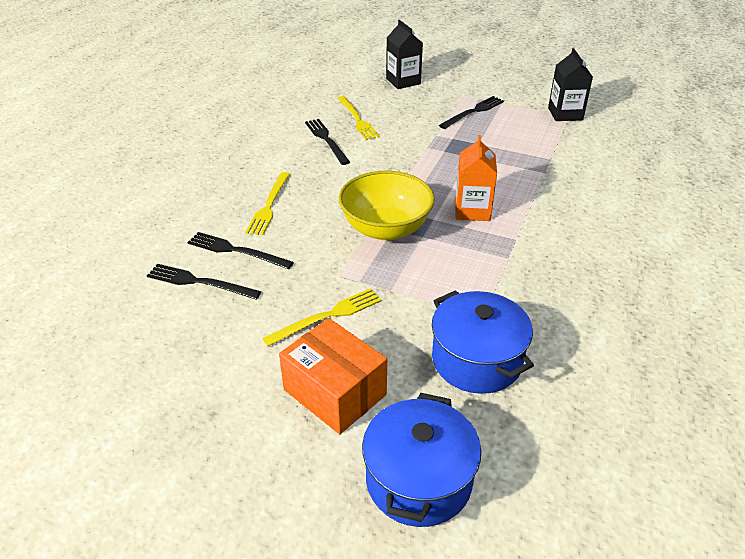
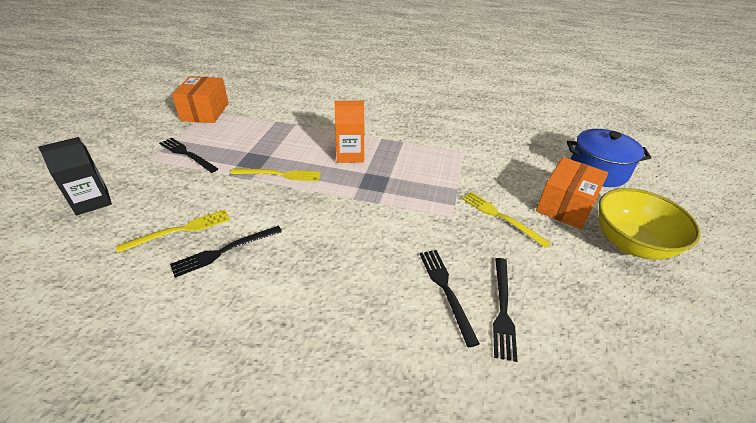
camera: 100 degrees left, 0 degrees up
black fork [188,232,294,269] -> black fork turned 150 degrees clockwise [420,250,480,347]
yellow fork [245,172,290,236] -> yellow fork moved to [230,168,321,181]
yellow bowl [339,171,435,241] -> yellow bowl moved to [599,188,701,260]
blue pot [432,290,534,394] -> none
black carton [548,48,593,121] -> orange box [172,76,229,123]

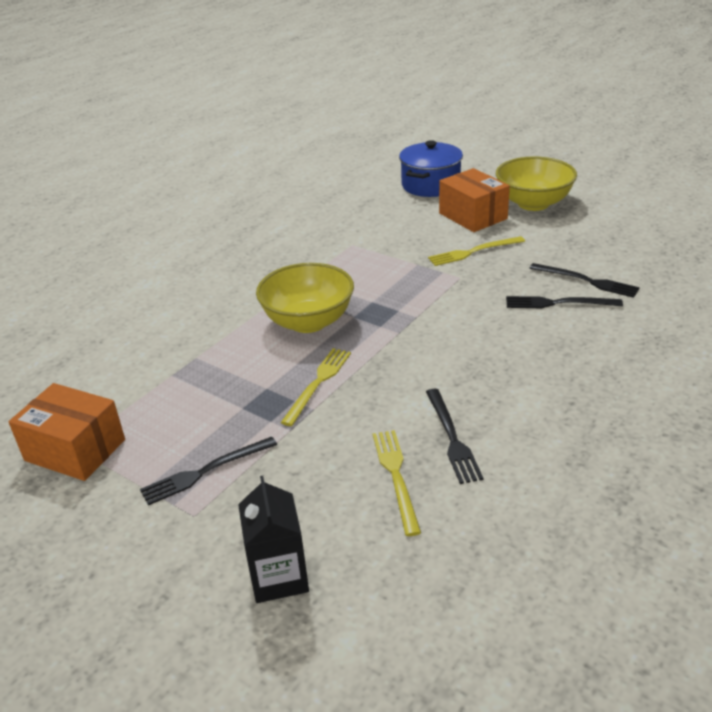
camera: 65 degrees left, 5 degrees down
orange carton [335,101,364,163] -> yellow bowl [256,263,354,333]

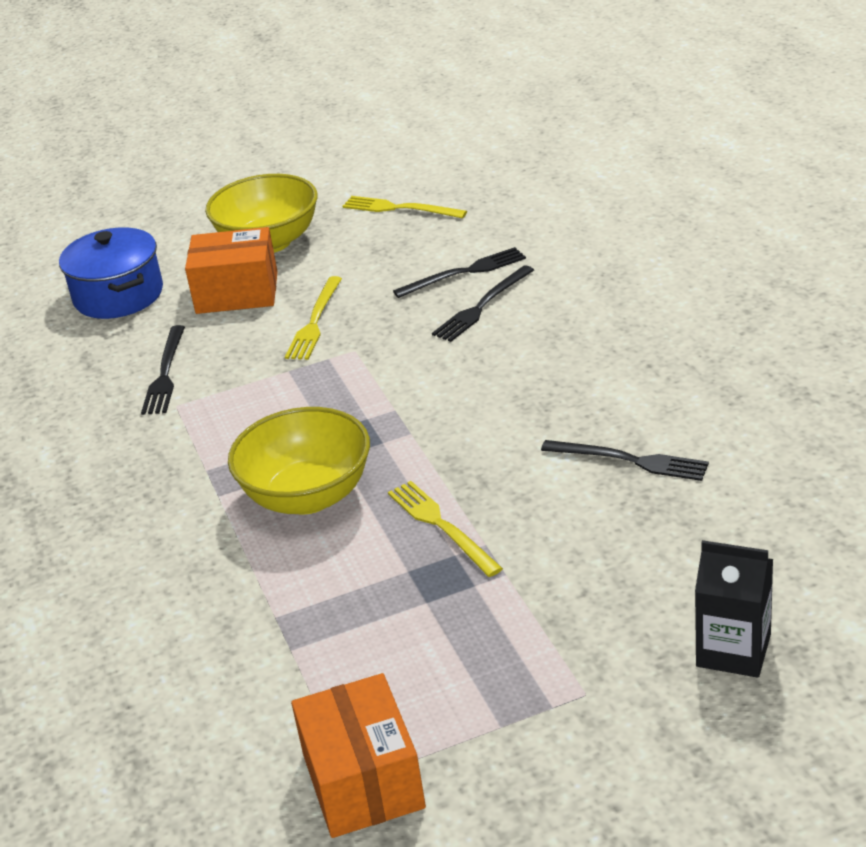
camera: 55 degrees left, 0 degrees up
orange box [9,383,125,481] -> orange box turned 75 degrees counterclockwise [291,673,426,838]
black fork [140,437,277,505] -> black fork moved to [141,325,185,415]
yellow fork [373,430,421,536] -> yellow fork moved to [343,196,467,218]

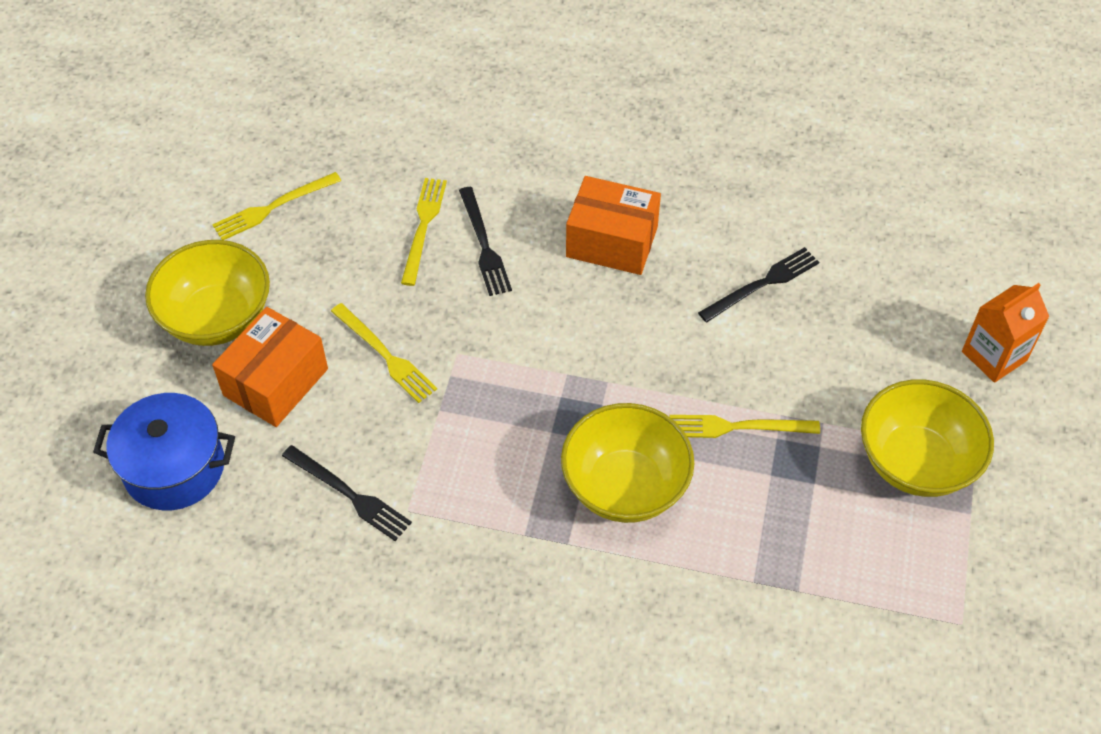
camera: 60 degrees left, 20 degrees up
orange box [291,673,426,838] -> orange box moved to [566,176,661,275]
black fork [393,247,526,298] -> yellow fork [401,178,447,286]
black carton [695,540,773,678] -> orange carton [962,283,1049,383]
none -> yellow bowl [861,379,994,497]

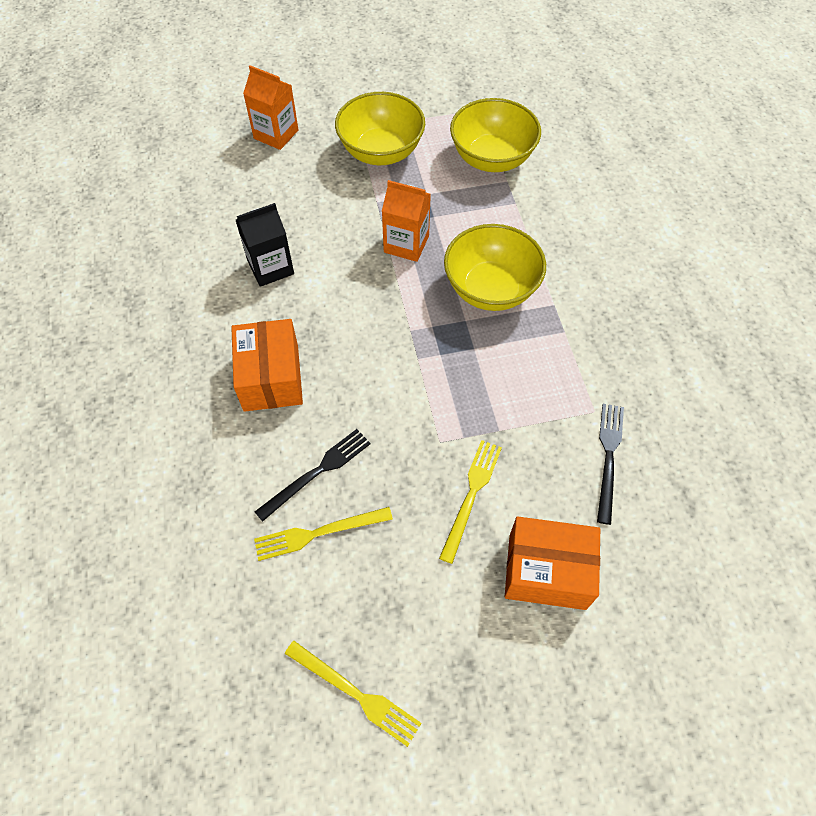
camera: 115 degrees left, 5 degrees up
blue pot [93,393,235,510] -> none
yellow bowl [145,240,270,346] -> yellow bowl moved to [450,98,541,172]
yellow fork [669,415,820,438] -> orange carton [382,180,431,262]
black fork [698,247,819,322] -> black carton [236,203,294,287]

